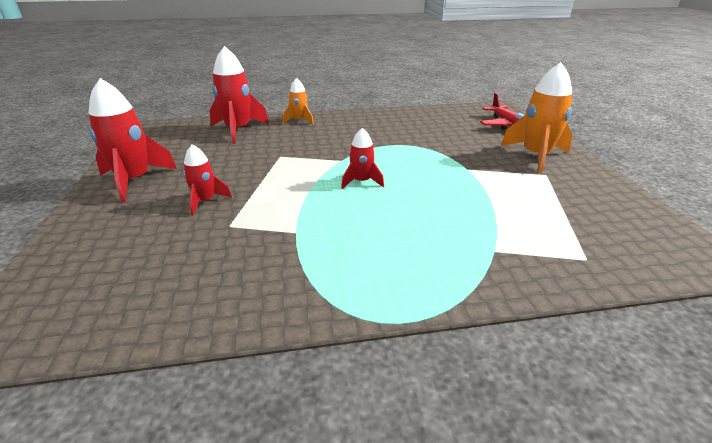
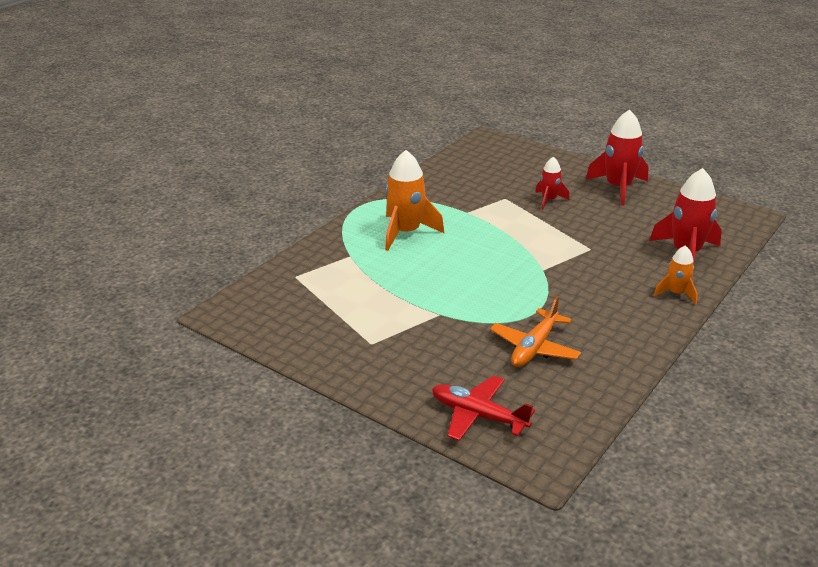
camera: 135 degrees right, 0 degrees up
red rocket [341,128,384,189] -> none
orange rocket [501,62,573,173] -> orange rocket moved to [385,150,444,251]
none -> orange plane [490,296,581,367]

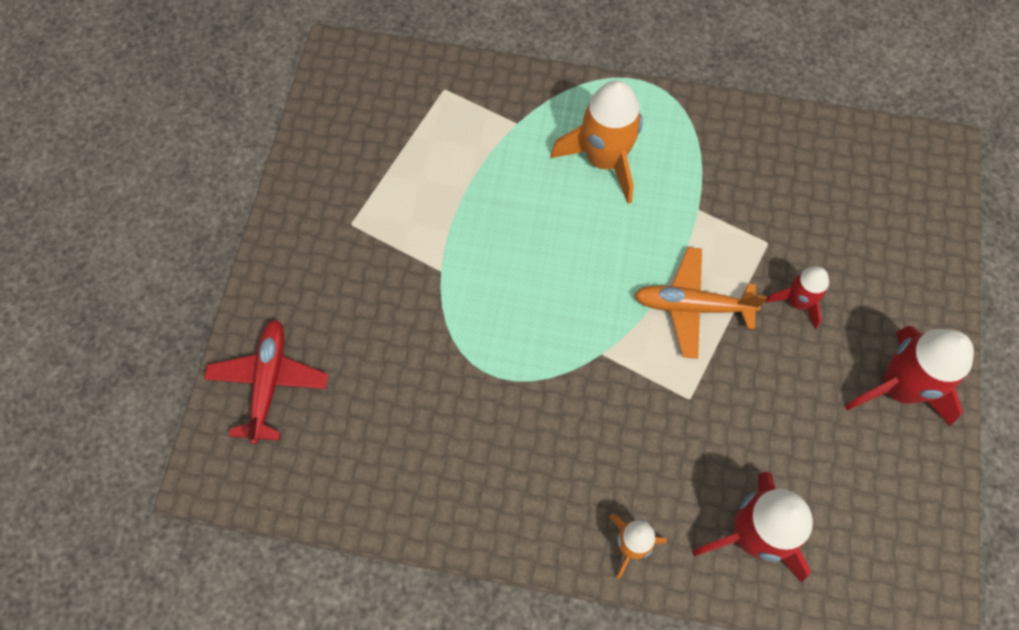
camera: 65 degrees right, 35 degrees up
orange plane [490,296,581,367] -> orange plane moved to [634,247,767,359]

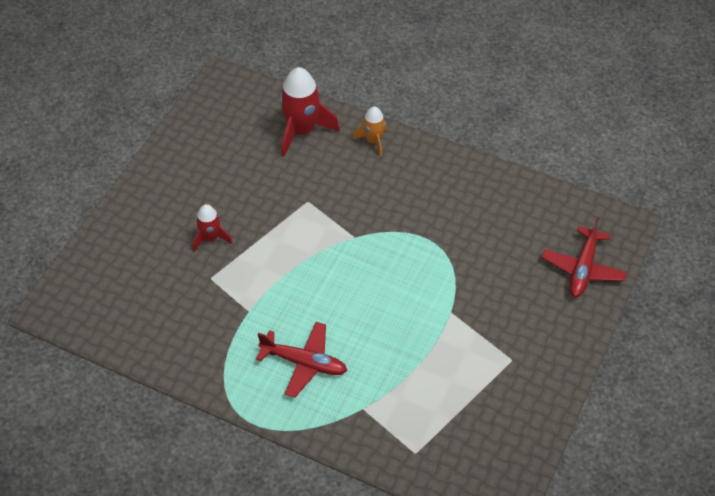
camera: 165 degrees left, 15 degrees down
orange rocket [551,80,643,204] -> red plane [256,322,347,398]
orange plane [634,247,767,359] -> none
red rocket [845,326,974,426] -> none

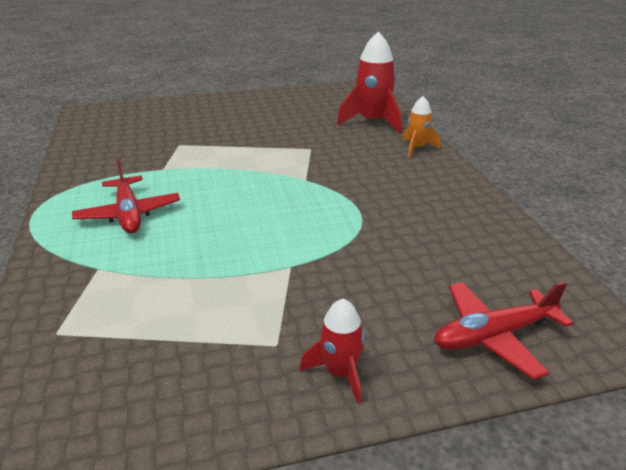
camera: 50 degrees right, 20 degrees down
red rocket [193,204,233,251] -> red rocket moved to [300,298,365,404]

